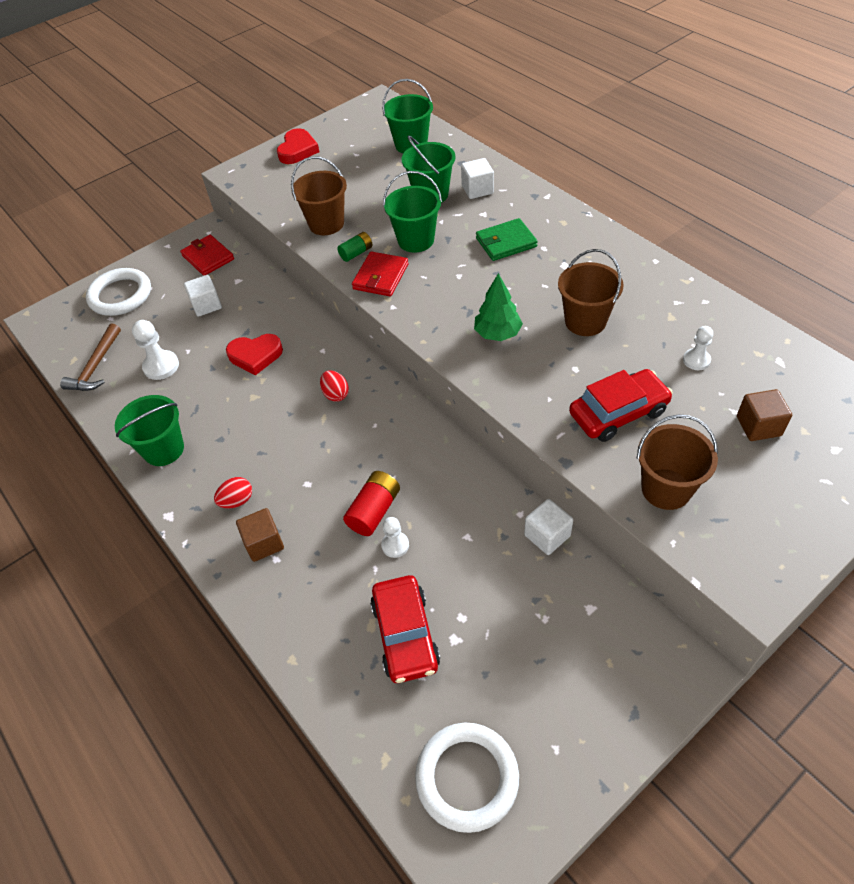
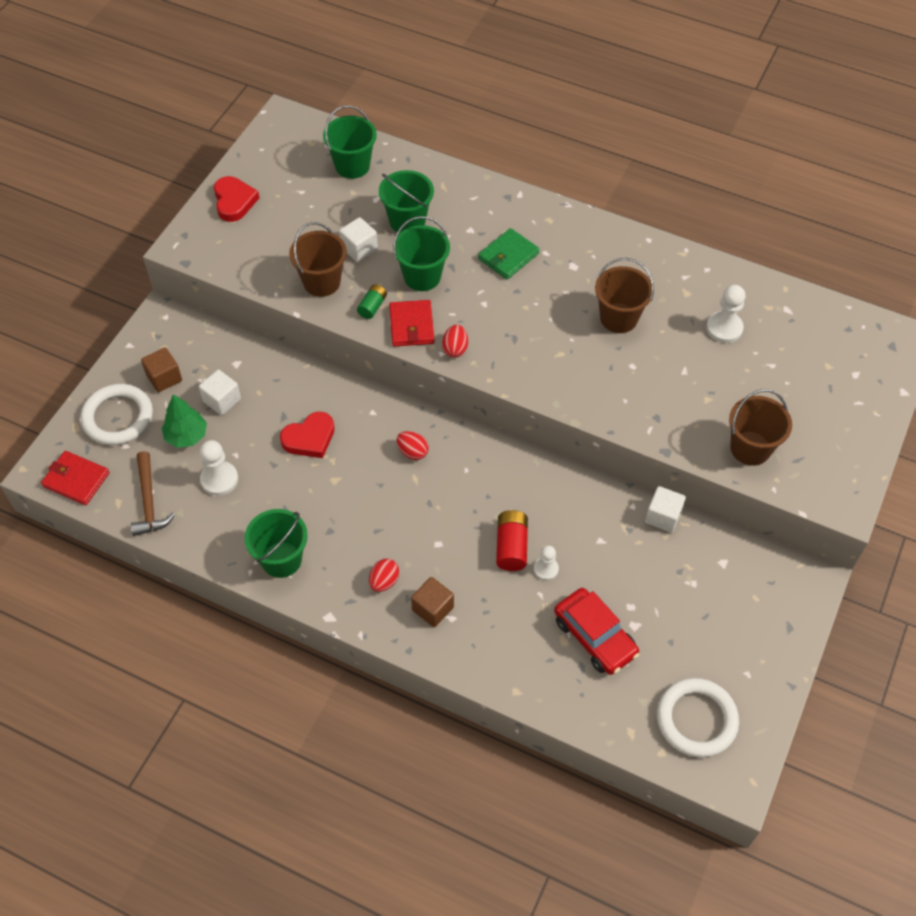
camera: 30 degrees left, 5 degrees up
red wallet [180,235,234,276] -> red wallet moved to [41,451,109,505]
white cube [461,158,494,199] -> white cube moved to [339,217,378,262]
green tree [474,273,523,341] -> green tree moved to [162,394,207,448]
red car [569,369,673,442] -> none
white pawn [683,326,713,370] -> white pawn [706,285,746,343], size x1.56
brown cube [737,389,792,441] -> brown cube moved to [141,347,182,392]
none -> red egg [442,325,468,358]

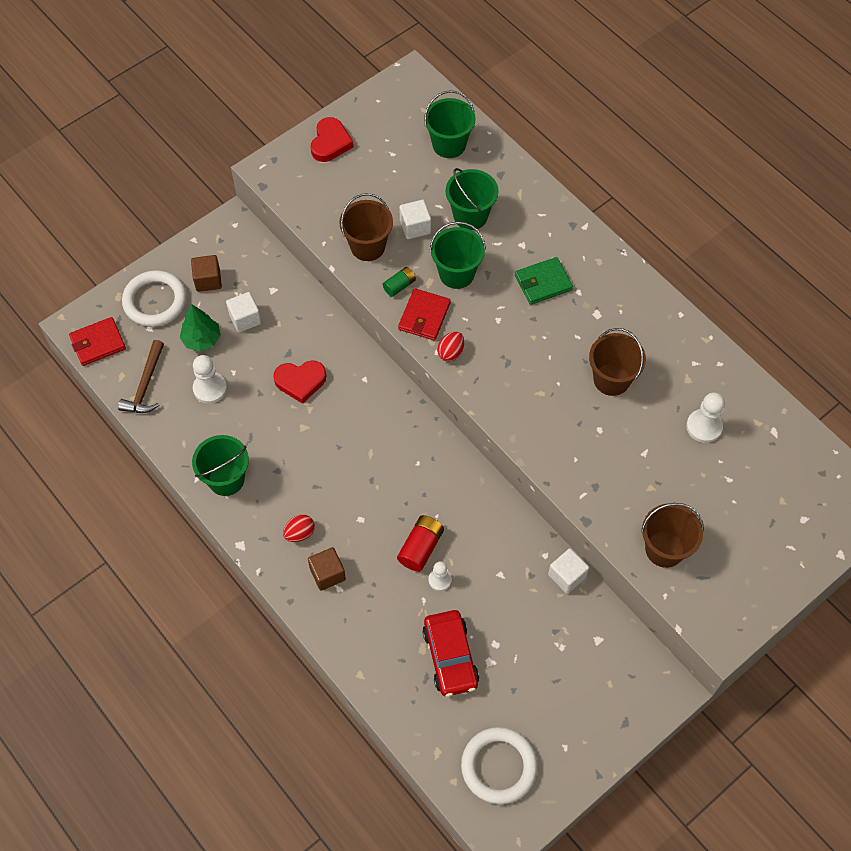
camera: 25 degrees right, 5 degrees up
red wallet [41,451,109,505] -> red wallet turned 75 degrees counterclockwise [69,317,126,366]
red egg [397,431,429,460] -> none

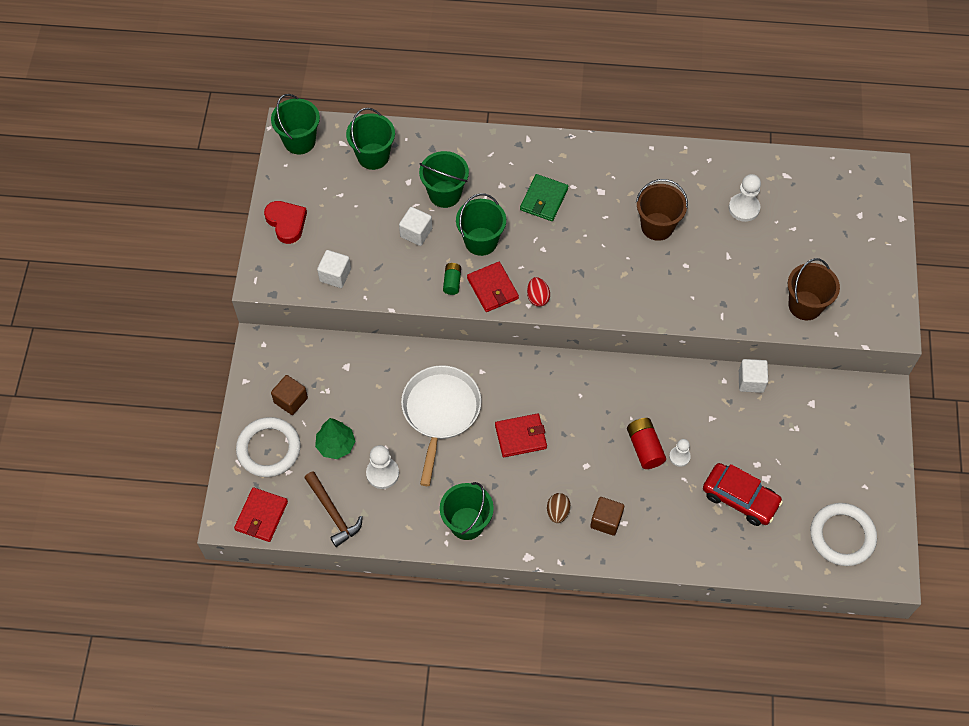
camera: 45 degrees left, 0 degrees up
white cube [226,292,261,332] -> white cube moved to [317,250,351,288]
red heart [273,360,326,404] -> white pan [401,365,481,486]
red egg [283,514,315,542] -> brown egg [547,493,571,523]
brown bucket [339,193,393,261] -> none
none -> green bucket [271,94,320,154]
none -> red wallet [495,413,547,457]

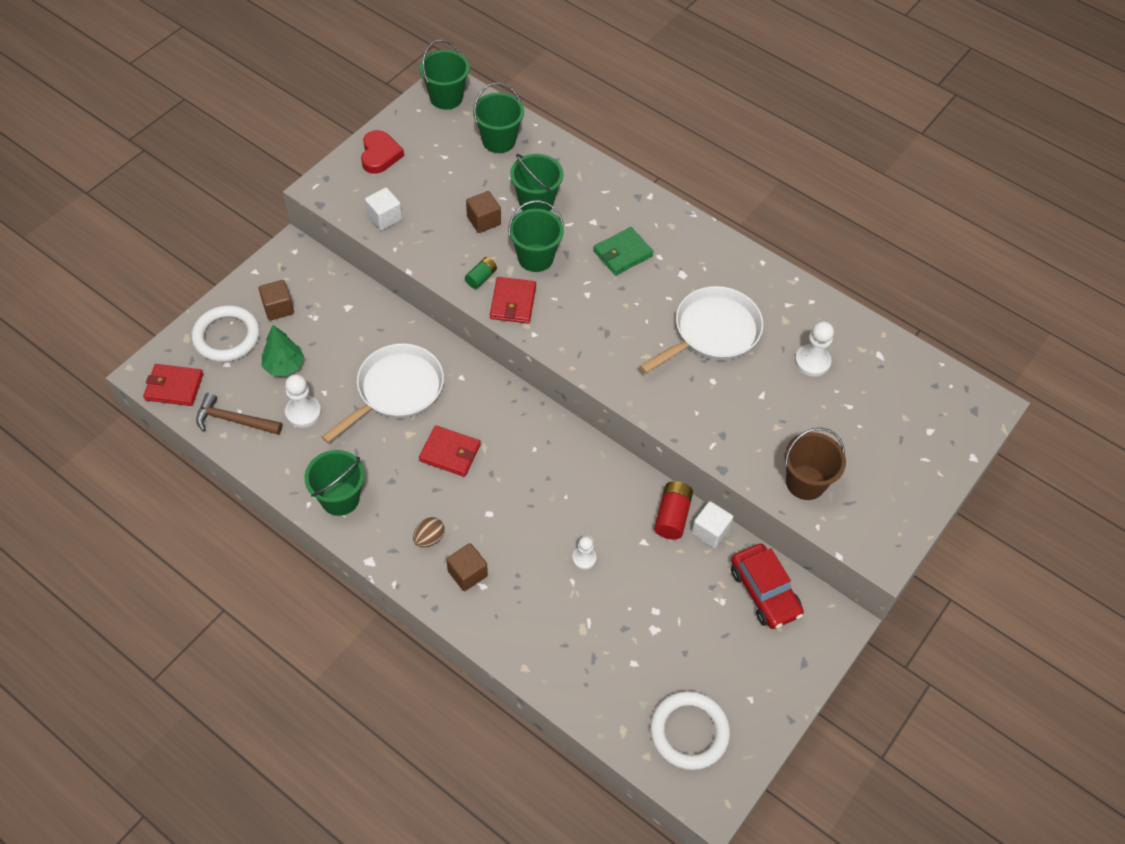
camera: 30 degrees right, 5 degrees down
red wallet [234,487,288,542] -> red wallet turned 45 degrees clockwise [143,364,203,406]
brown hammer [305,471,363,547] -> brown hammer turned 105 degrees clockwise [196,393,282,435]
white cube [399,207,432,246] -> brown cube [466,191,501,233]
red egg [527,277,550,306] -> none
red battery [627,418,666,469] -> red battery moved to [654,481,693,539]
brown bucket [636,179,688,241] -> white pan [639,286,763,373]
red car [703,463,783,526] -> red car moved to [731,544,804,629]

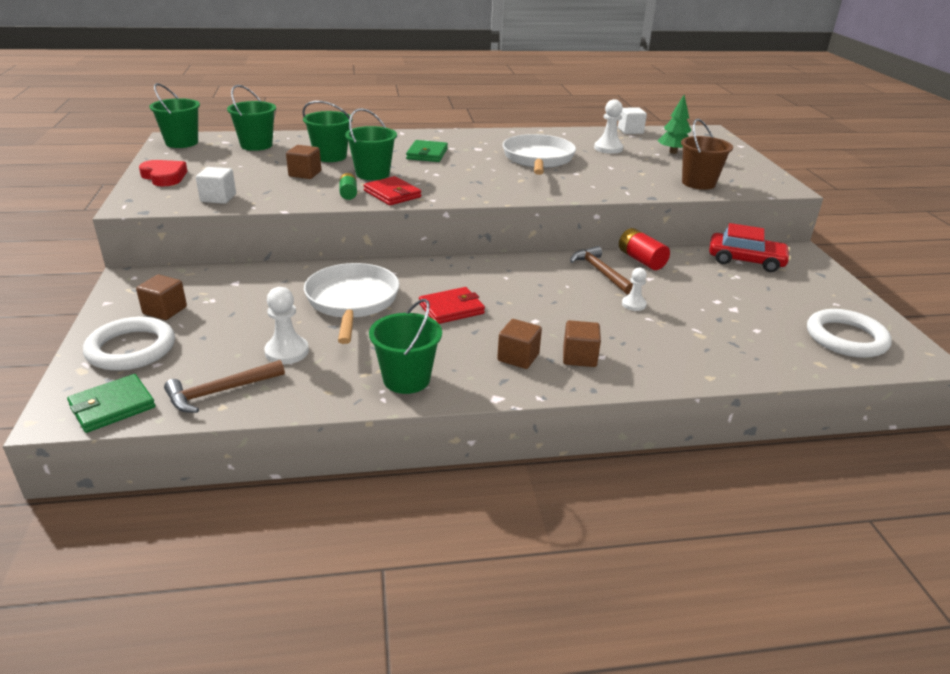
camera: 45 degrees left, 25 degrees down
red wallet [143,364,203,406] -> green wallet [67,374,155,433]
green tree [262,325,304,376] -> green tree moved to [657,95,692,154]
brown egg [413,517,445,548] -> brown cube [497,319,542,369]
white cube [691,501,733,548] -> white cube moved to [618,107,647,134]
none -> brown hammer [570,246,633,295]

